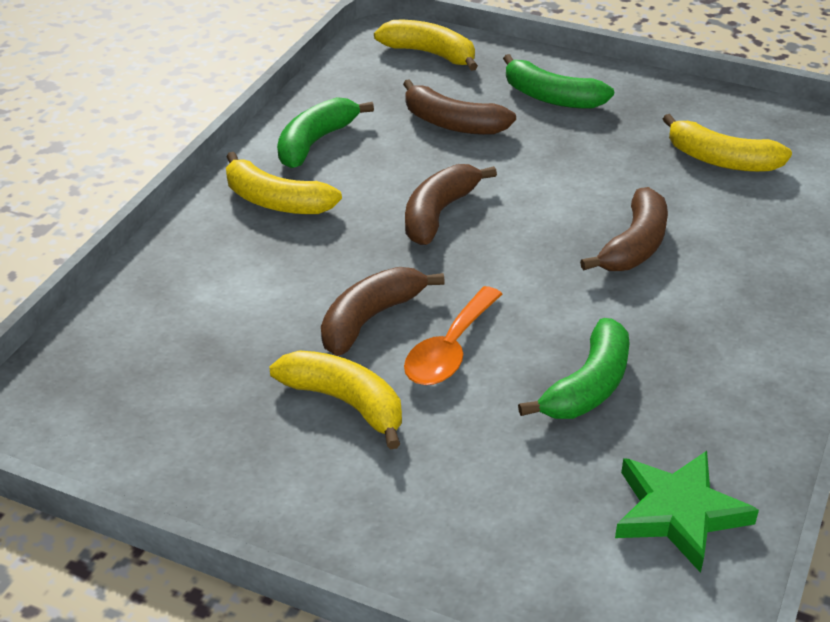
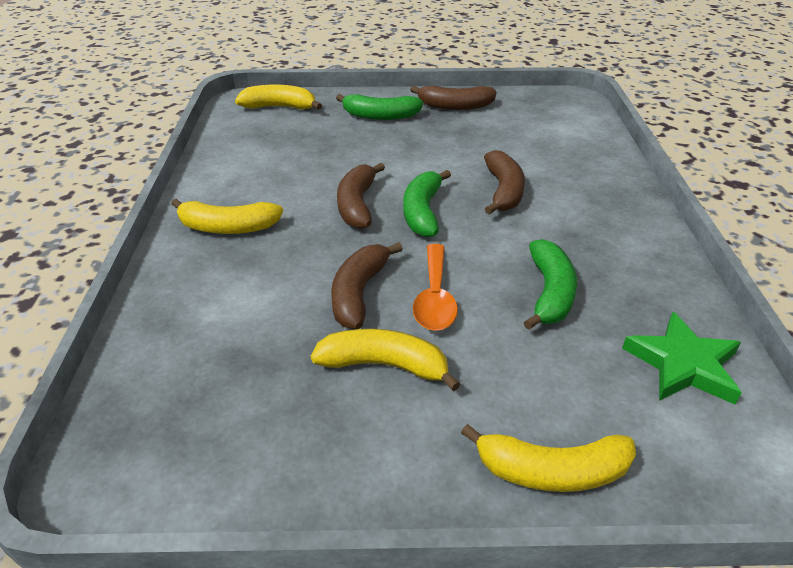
camera: 25 degrees left, 0 degrees up
green banana [277,97,374,168] -> green banana moved to [403,170,451,237]
brown banana [403,79,516,135] -> brown banana moved to [410,85,496,110]
yellow banana [663,114,792,172] -> yellow banana moved to [461,424,636,492]

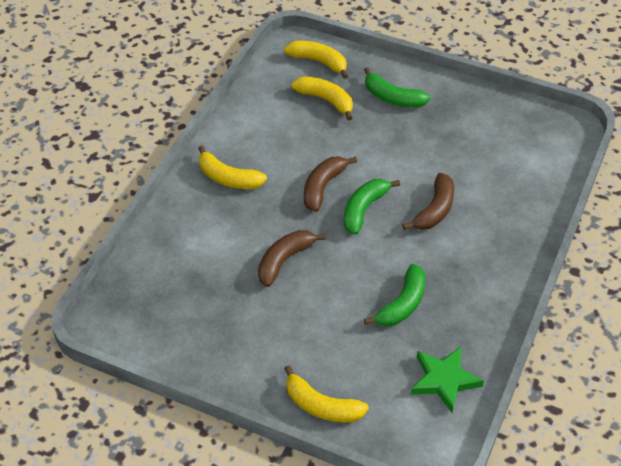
camera: 25 degrees right, 10 degrees up
yellow banana [311,329,460,391] -> yellow banana moved to [291,76,353,121]
brown banana [410,85,496,110] -> none
orange spoon [413,244,458,331] -> none

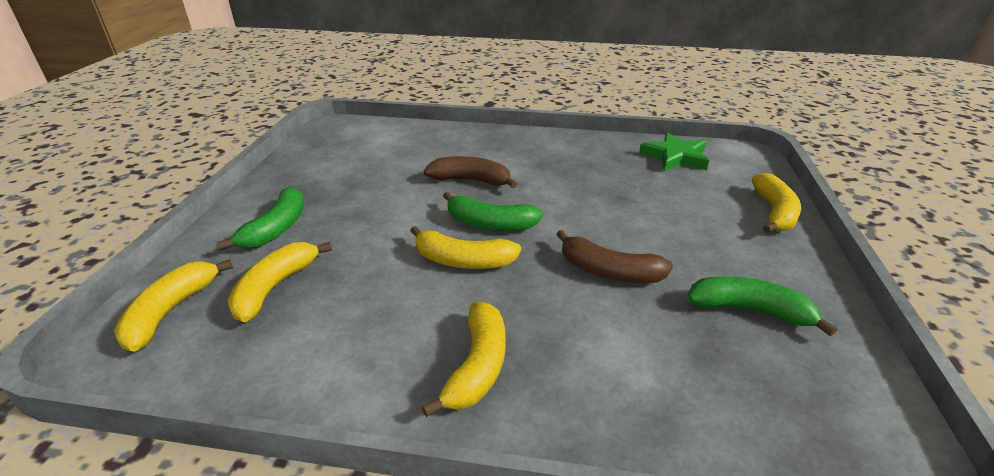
camera: 105 degrees left, 15 degrees down
brown banana [304,156,357,212] -> yellow banana [410,226,521,269]
green banana [364,264,425,326] -> green banana moved to [687,277,837,336]

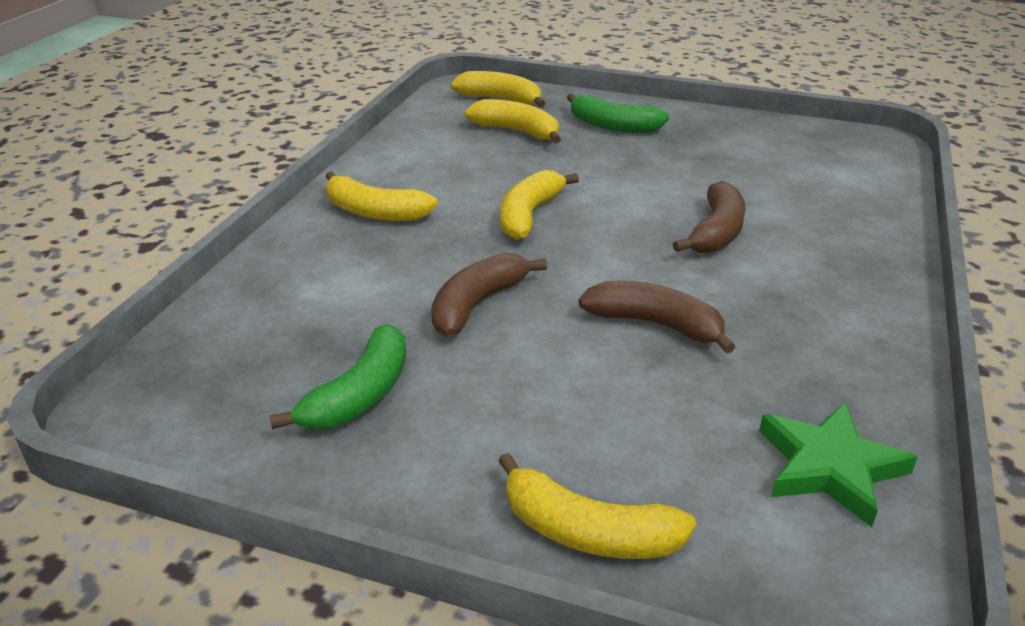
camera: 100 degrees right, 0 degrees up
green banana [443,192,543,231] -> none
none -> brown banana [578,281,735,354]

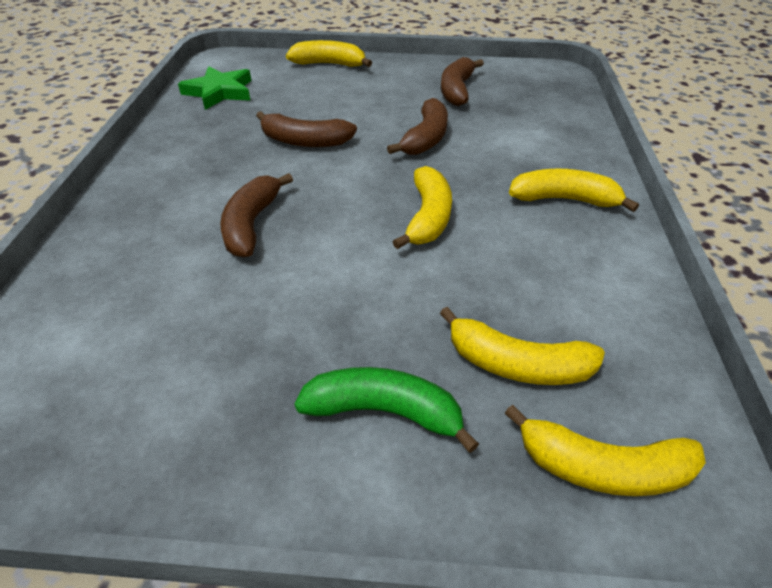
camera: 165 degrees right, 10 degrees up
green banana [269,324,406,430] -> brown banana [441,57,484,106]

